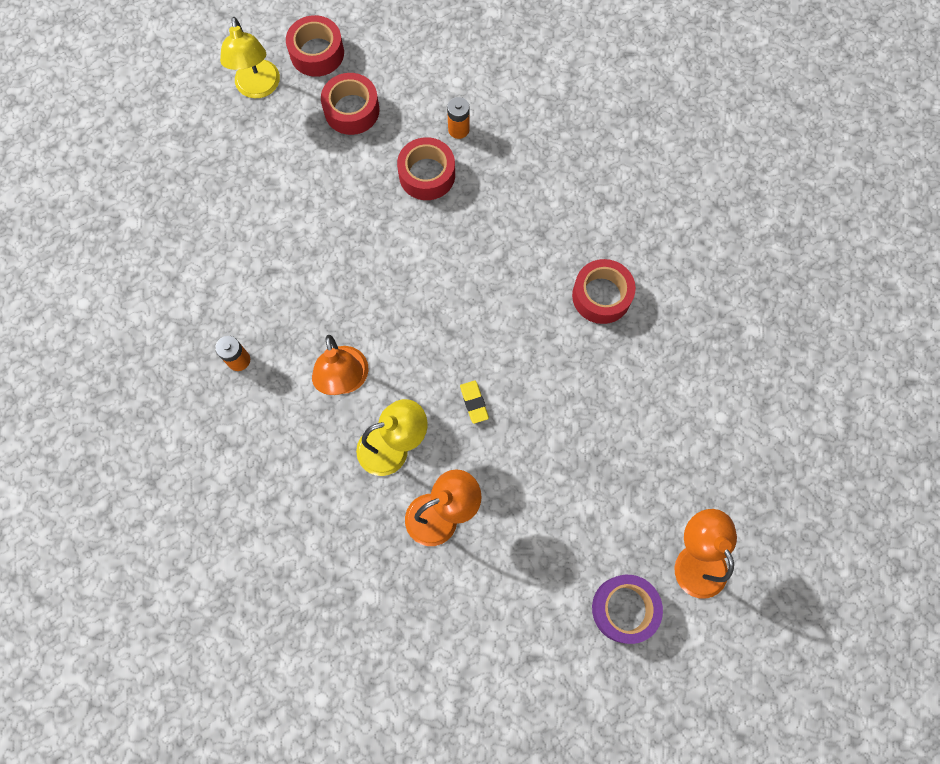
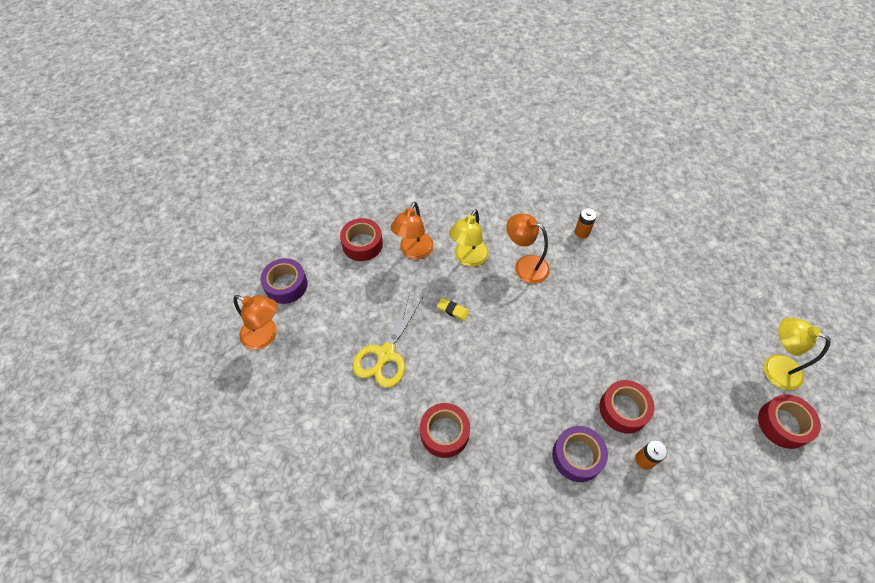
camera: 135 degrees right, 15 degrees down
red tape [321,73,380,135] -> red tape moved to [340,218,383,261]
none -> yellow scissors [352,293,423,388]
none -> purple tape [552,426,608,482]

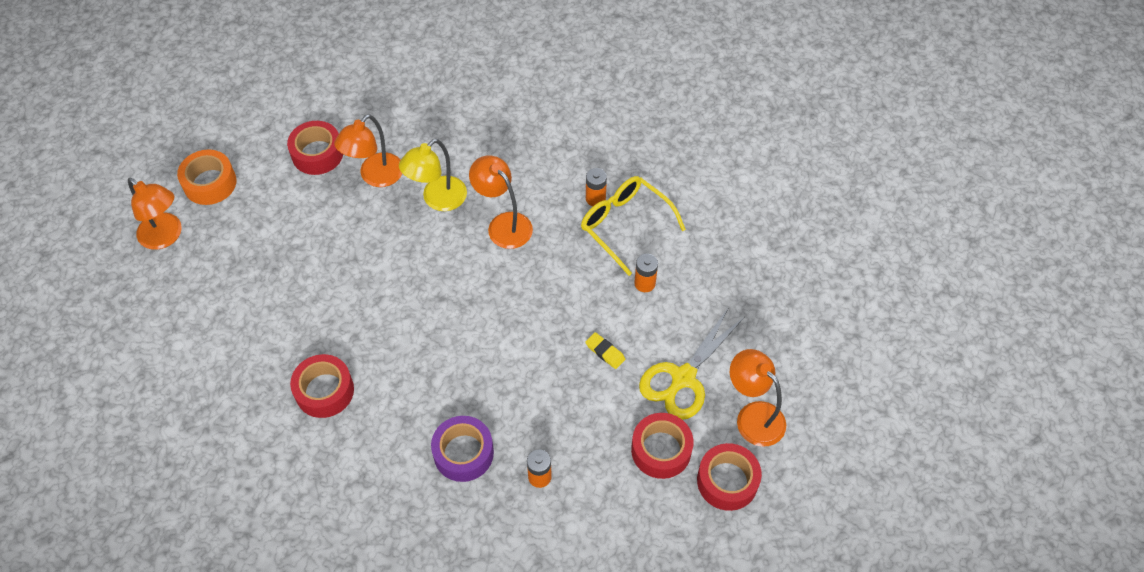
camera: 15 degrees right, 0 degrees up
purple tape [260,258,308,304] -> orange tape [177,150,237,205]
yellow scissors [352,293,423,388] -> yellow scissors moved to [639,307,745,420]
yellow eraser [437,298,469,321] -> yellow eraser moved to [585,332,625,369]
red tape [599,380,654,433] -> red tape moved to [631,413,693,479]
yellow lamp [764,317,831,390] -> orange lamp [730,349,786,447]
none -> yellow glasses [581,176,686,276]
none -> orange battery [634,254,658,292]

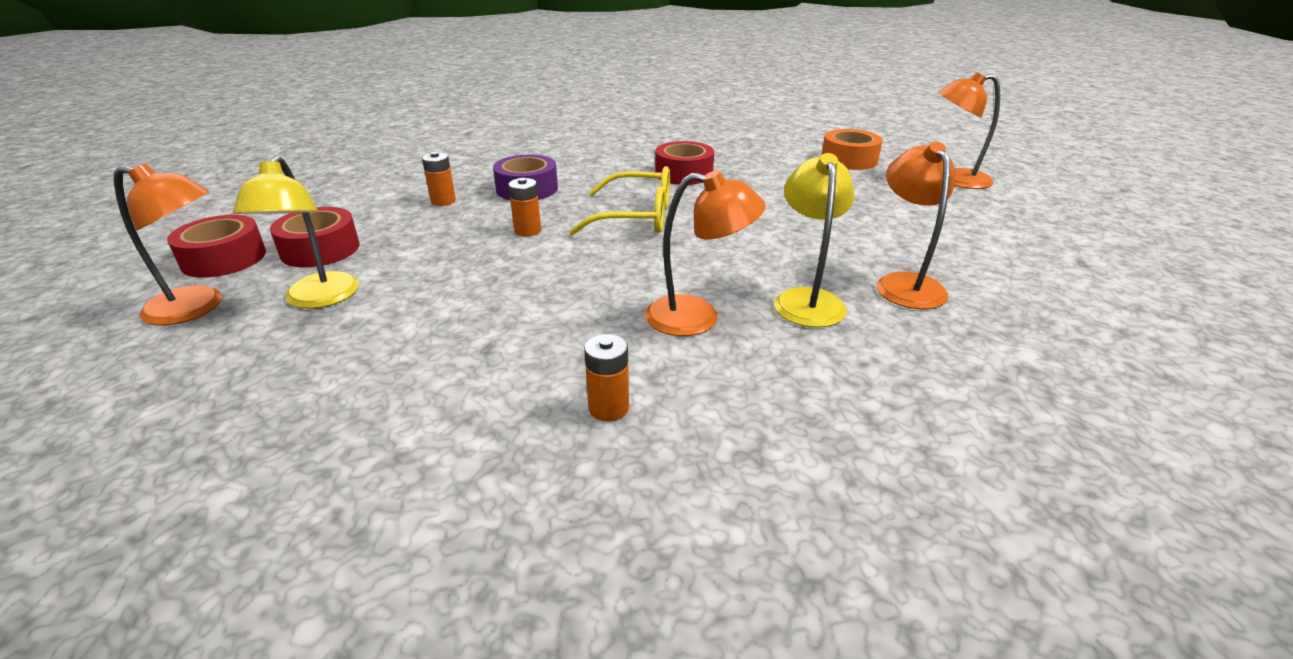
camera: 140 degrees right, 25 degrees down
orange tape [177,150,237,205] -> orange tape moved to [822,129,883,170]
red tape [287,121,343,175] -> none
yellow glasses [581,176,686,276] -> yellow glasses moved to [569,166,670,235]
yellow eraser [585,332,625,369] -> none
orange battery [634,254,658,292] -> orange battery moved to [508,178,541,236]
yellow scissors [639,307,745,420] -> yellow lamp [233,156,359,309]

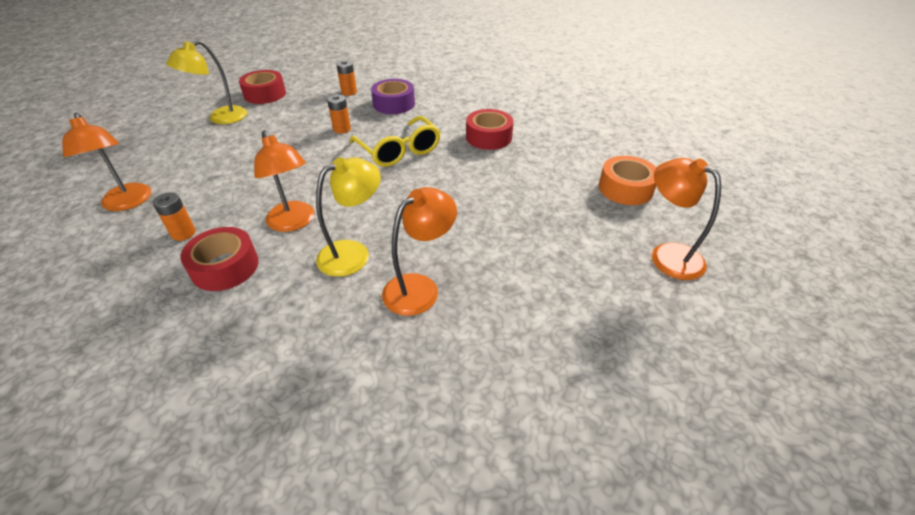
camera: 50 degrees right, 10 degrees up
orange lamp [114,163,222,326] -> orange lamp moved to [62,113,151,211]
red tape [167,215,266,278] -> red tape moved to [180,227,259,291]

